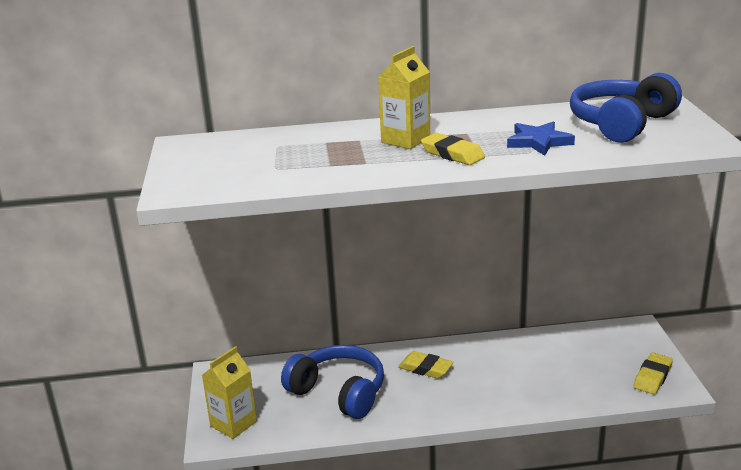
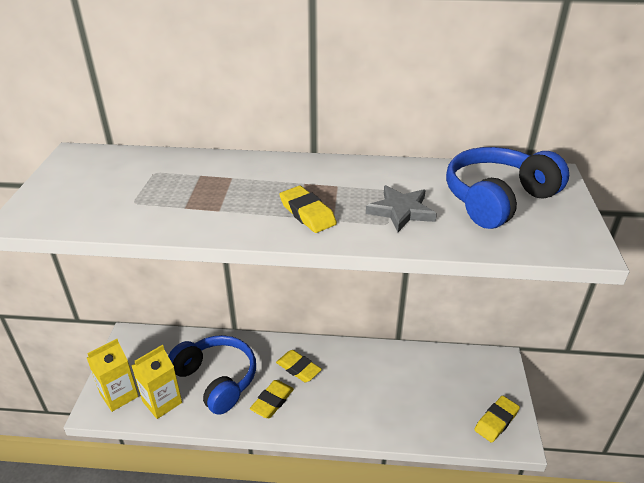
camera: 10 degrees right, 10 degrees up
yellow carton [378,46,430,149] -> yellow carton moved to [131,345,182,419]
blue star [507,121,575,156] -> grey star [366,185,437,232]
none -> yellow eraser [250,380,294,418]

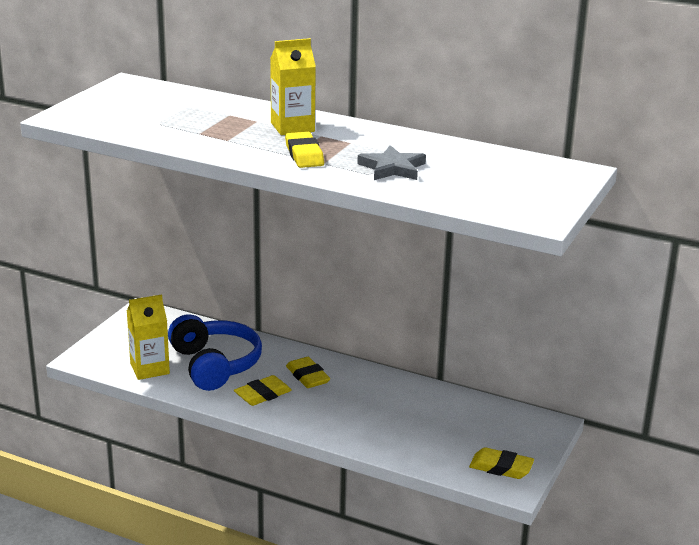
camera: 20 degrees right, 10 degrees down
yellow carton [87,339,139,412] -> yellow carton moved to [270,38,316,135]
blue headphones [446,147,569,229] -> none
yellow eraser [474,396,520,443] -> yellow eraser turned 45 degrees clockwise [469,447,534,479]

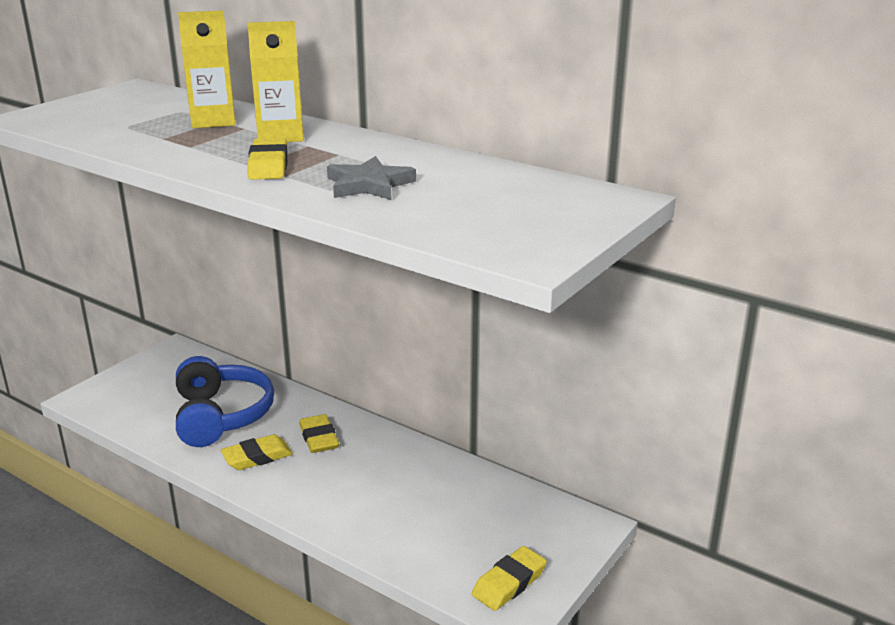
camera: 10 degrees right, 0 degrees up
yellow carton [127,294,170,380] -> yellow carton moved to [178,10,236,128]
yellow eraser [469,447,534,479] -> yellow eraser turned 75 degrees counterclockwise [472,546,547,611]

